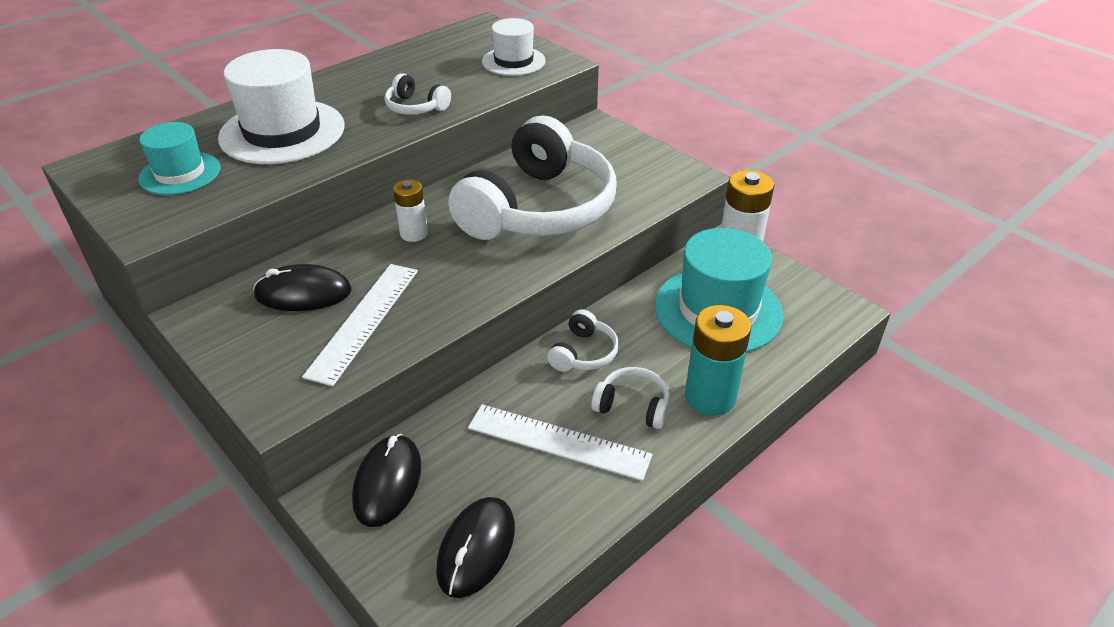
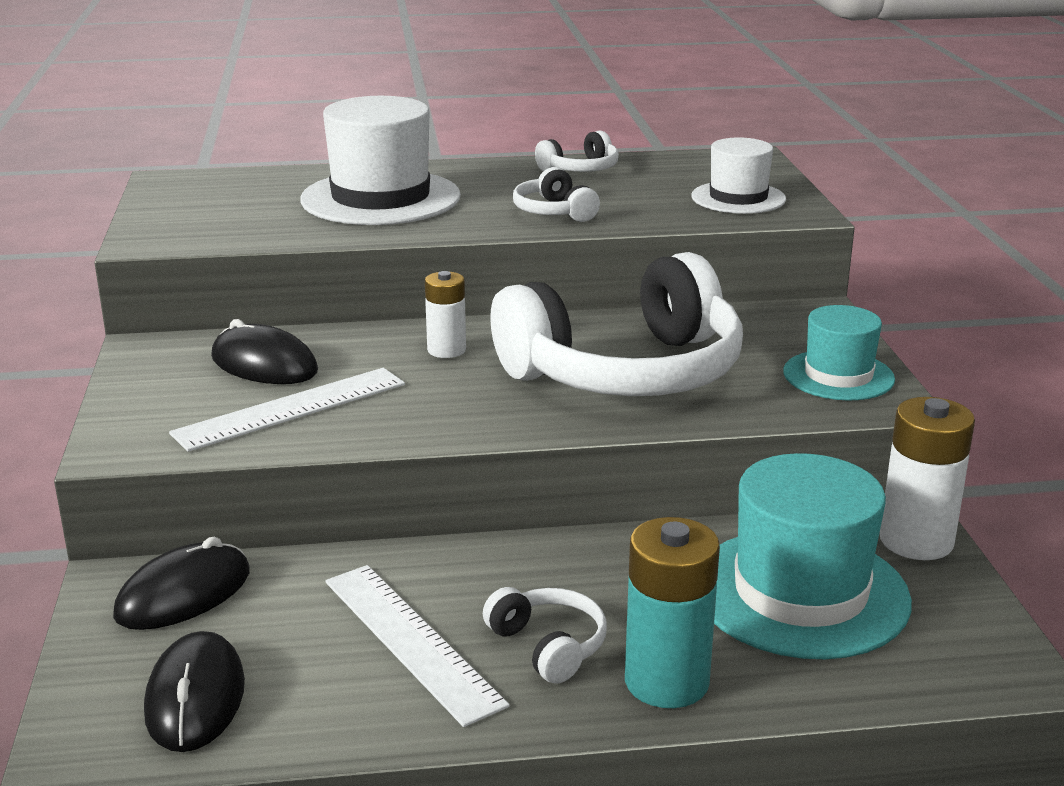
camera: 35 degrees right, 15 degrees down
turquoise hat [138,122,220,195] -> turquoise hat moved to [783,305,895,401]
black mouse [436,497,515,598] -> black mouse turned 60 degrees counterclockwise [144,631,245,752]
white headphones [547,309,619,372] -> white headphones moved to [535,131,619,172]

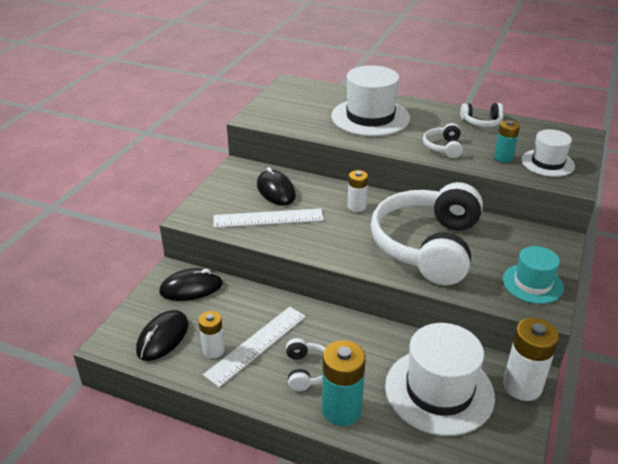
camera: 30 degrees right, 10 degrees up
white ruler [325,565,510,727] -> white ruler turned 45 degrees clockwise [203,307,306,387]
white headphones [490,252,743,396] -> white headphones turned 105 degrees clockwise [371,182,483,285]
turquoise hat [714,453,912,659] -> white hat [385,323,495,436]
none -> white battery [198,311,225,358]
none -> turquoise battery [494,120,520,163]

